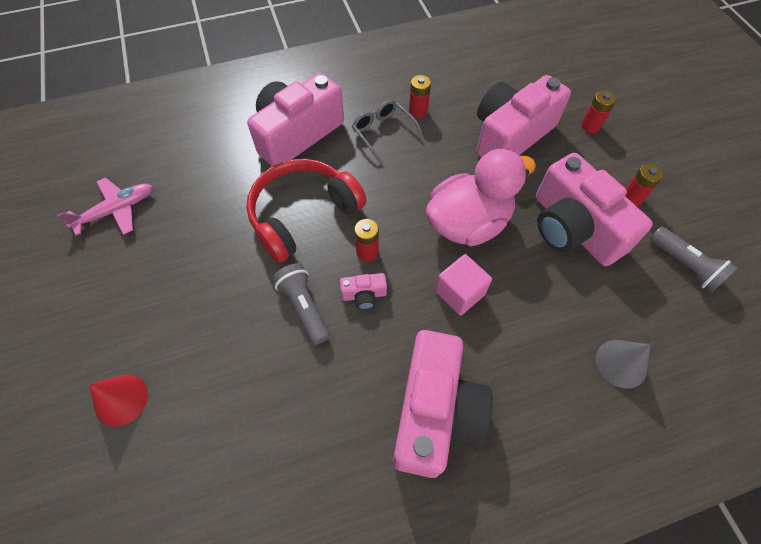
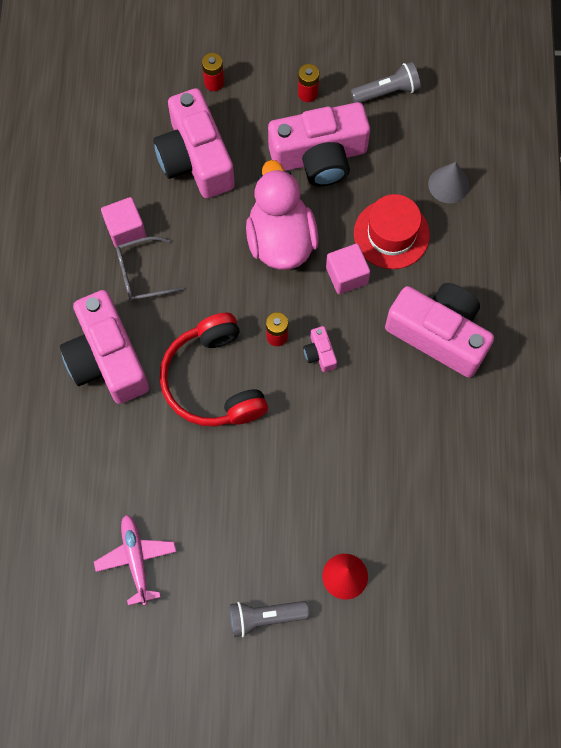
camera: 70 degrees left, 10 degrees up
grey flashlight [272,263,330,345] -> grey flashlight moved to [229,601,309,637]
pink camera [340,273,387,310] -> pink camera turned 150 degrees clockwise [303,326,337,372]
red battery [409,75,431,118] -> pink cube [101,197,146,248]
none -> red hat [354,194,430,269]

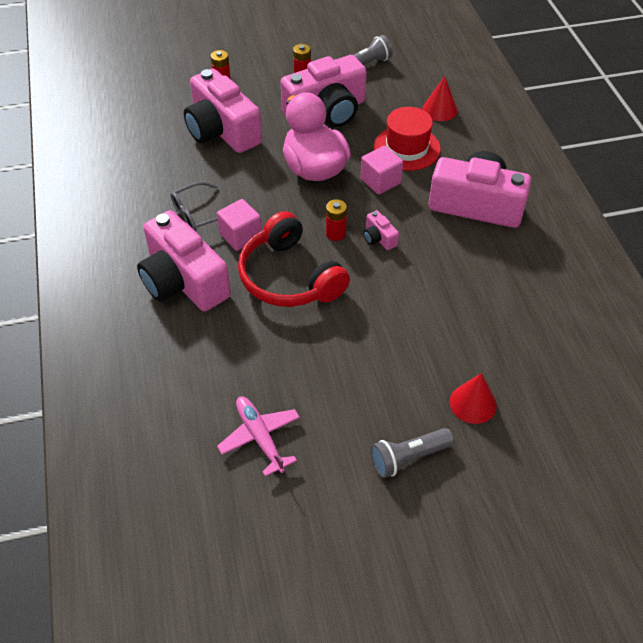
camera: 15 degrees left, 20 degrees down
pink cube [101,197,146,248] -> pink cube moved to [217,199,262,251]
grey cone [428,162,469,203] -> red cone [422,76,457,121]

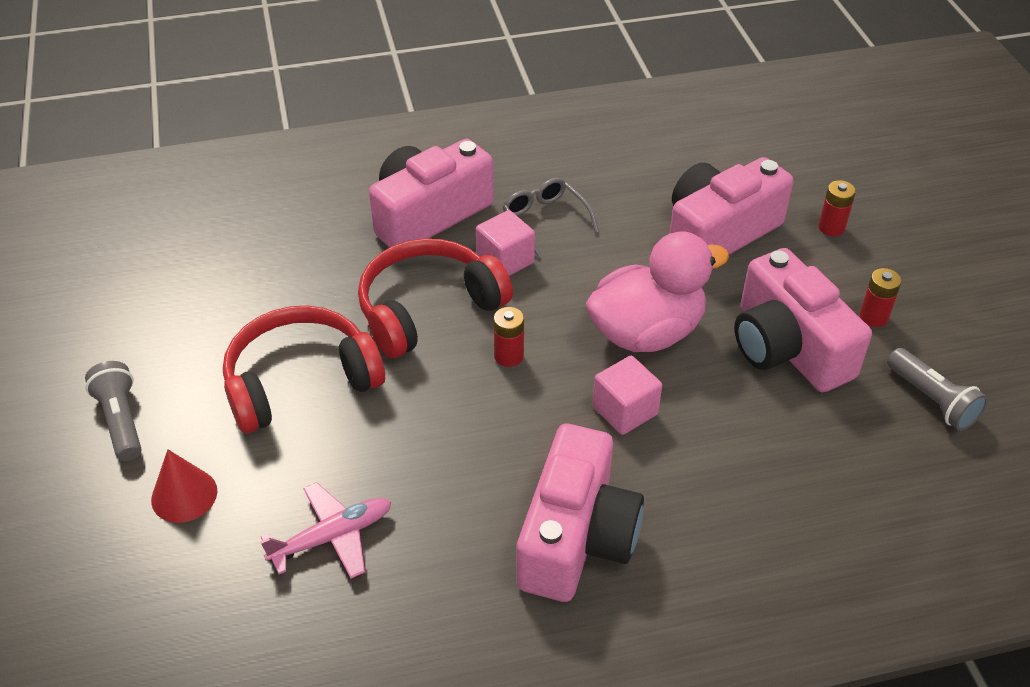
camera: 90 degrees right, 5 degrees down
pink plane [217,396,300,477] -> pink plane moved to [260,482,391,579]
pink camera [363,210,399,250] -> none
red hat [374,107,441,171] -> none
red cone [422,76,457,121] -> none
none -> red headphones [223,305,385,433]

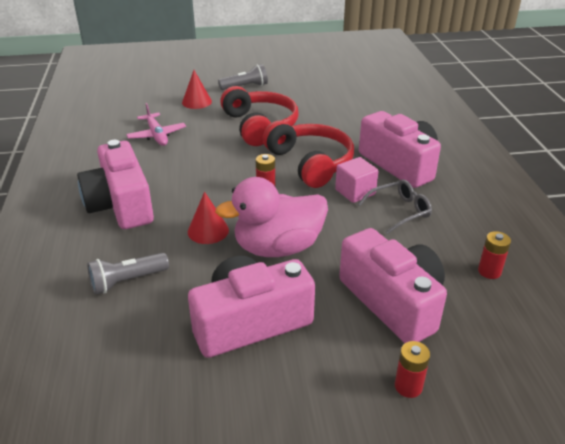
camera: 95 degrees right, 10 degrees down
pink camera [517,424,644,602] -> pink camera turned 45 degrees clockwise [77,140,154,229]
pink duck [586,231,729,352] -> pink duck turned 90 degrees clockwise [215,177,328,257]
pink cube [593,356,662,435] -> red cone [188,192,229,244]
red battery [859,268,902,327] -> red battery moved to [478,231,511,279]
grey flashlight [887,348,988,431] -> grey flashlight moved to [87,253,169,294]

